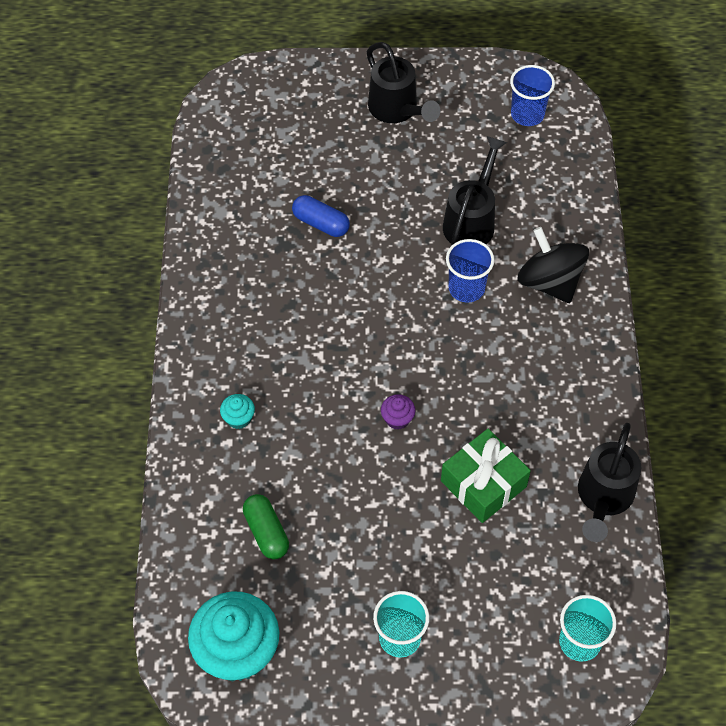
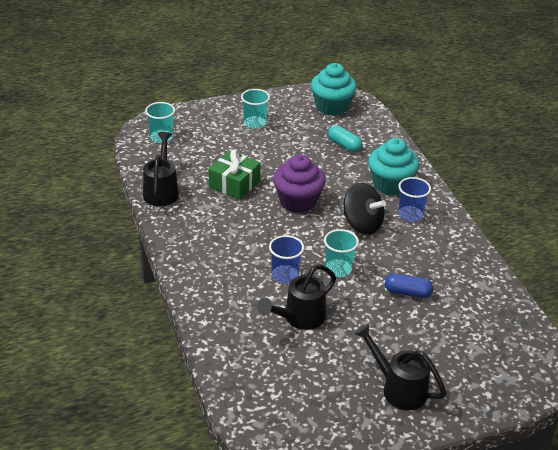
camera: 160 degrees right, 20 degrees down
turquoise cupcake [220,394,255,429] -> turquoise cupcake [368,138,419,195], size x2.35
green capsule [243,494,289,559] -> turquoise capsule [328,125,362,152]
purple cupcake [381,394,416,429] -> purple cupcake [273,154,326,213], size x2.35
black watering can [443,136,507,246] -> black watering can turned 45 degrees clockwise [257,264,336,330]
blue cup [510,65,555,126] -> blue cup moved to [398,177,431,222]
black spinning top [517,227,589,303] -> black spinning top moved to [344,183,386,235]
none -> turquoise cup [324,229,359,277]

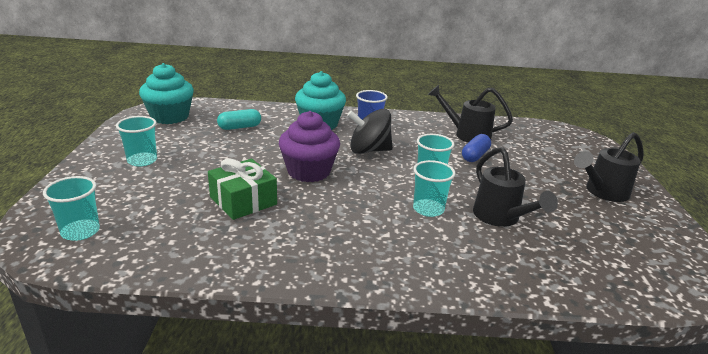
camera: 70 degrees left, 10 degrees down
black watering can [143,132,179,206] -> black watering can moved to [428,85,513,142]
blue cup [269,235,304,283] -> turquoise cup [413,160,455,217]
black spinning top [344,183,386,235] -> black spinning top turned 150 degrees counterclockwise [347,109,393,154]

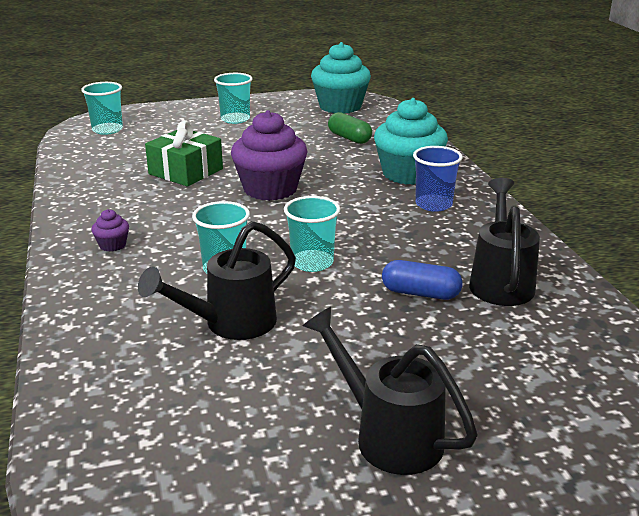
camera: 75 degrees right, 0 degrees up
turquoise capsule [217,109,261,130] -> green capsule [328,112,372,144]
black spinning top [347,109,393,154] -> none
none -> purple cupcake [92,209,129,252]

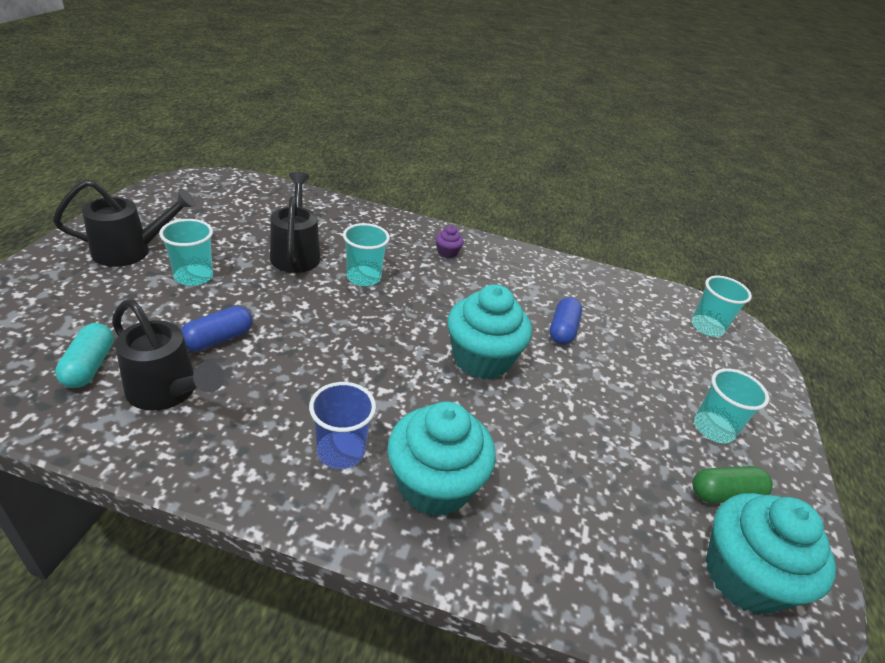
camera: 115 degrees right, 10 degrees up
green gift [145,121,223,187] -> blue capsule [550,297,582,345]
purple cupcake [231,110,308,201] -> turquoise cupcake [448,284,532,379]
turquoise cup [284,196,340,272] -> turquoise cup moved to [159,219,213,286]
green capsule [328,112,372,144] -> green capsule moved to [692,466,773,503]
none -> turquoise capsule [55,323,114,388]

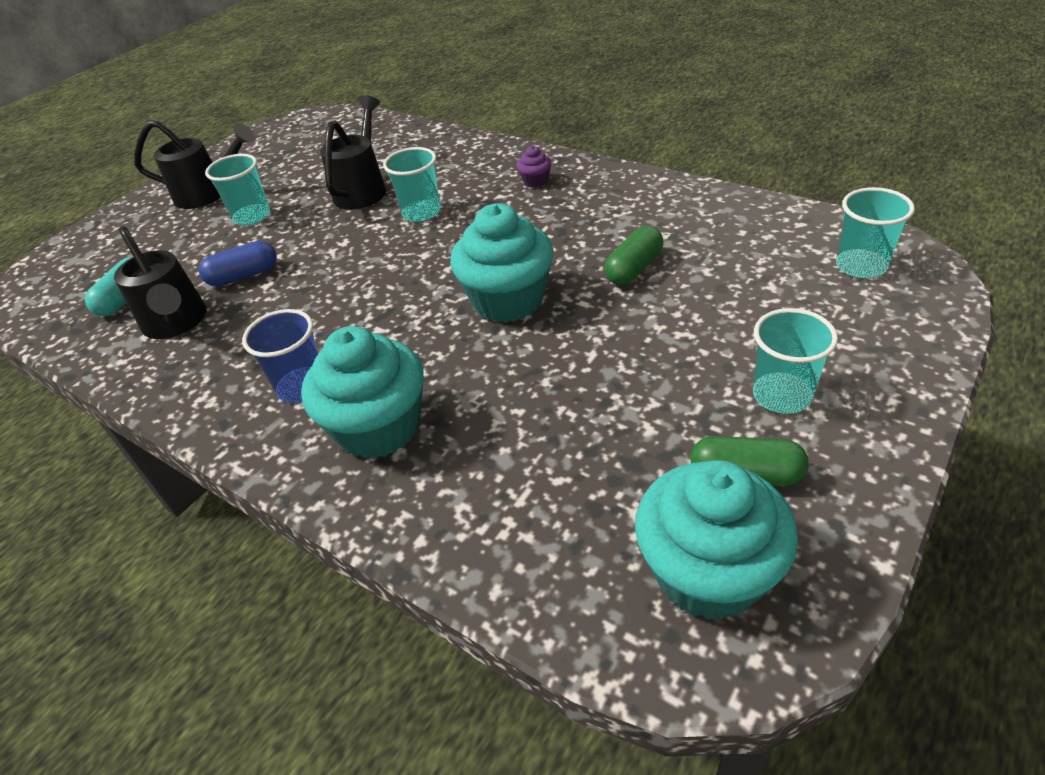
camera: 30 degrees right, 5 degrees up
blue capsule [550,297,582,345] -> green capsule [604,226,663,285]

